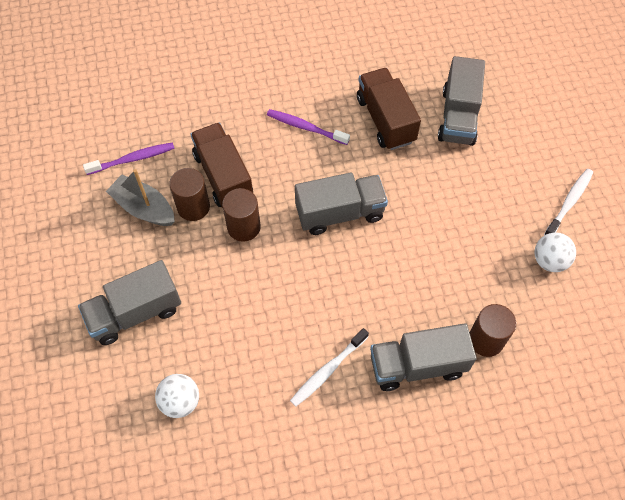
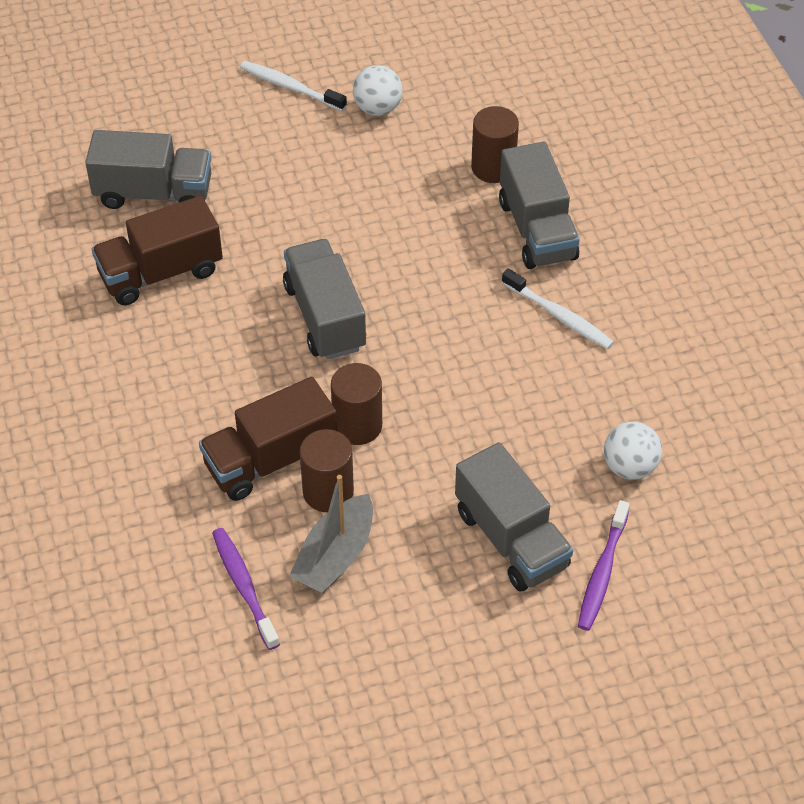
camera: 95 degrees left, 10 degrees down
purple toothbrush [267,109,350,145] -> purple toothbrush moved to [578,500,630,631]

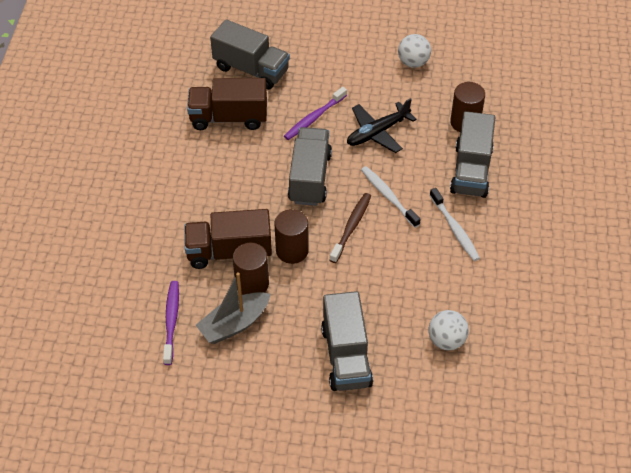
camera: 25 degrees right, 0 degrees up
white toothbrush [240,61,347,111] -> white toothbrush moved to [361,166,421,228]
purple toothbrush [578,500,630,631] -> purple toothbrush moved to [284,87,347,140]
none -> brown toothbrush [330,193,371,263]
none -> black plane [347,98,417,153]

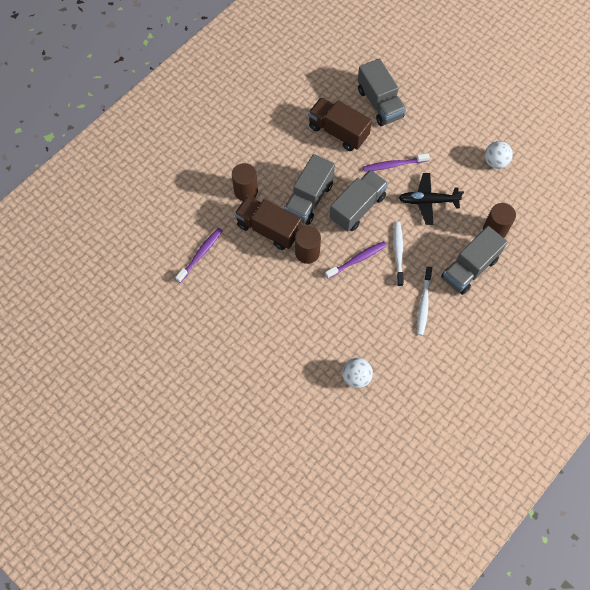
camera: 35 degrees right, 15 degrees up
grey boat [196,272,270,344] -> none
brown cylinder [233,243,269,295] -> brown cylinder moved to [232,163,258,201]
grey truck [321,291,373,391] -> grey truck moved to [284,154,335,225]
brown toothbrush [330,193,371,263] -> purple toothbrush [325,241,387,279]

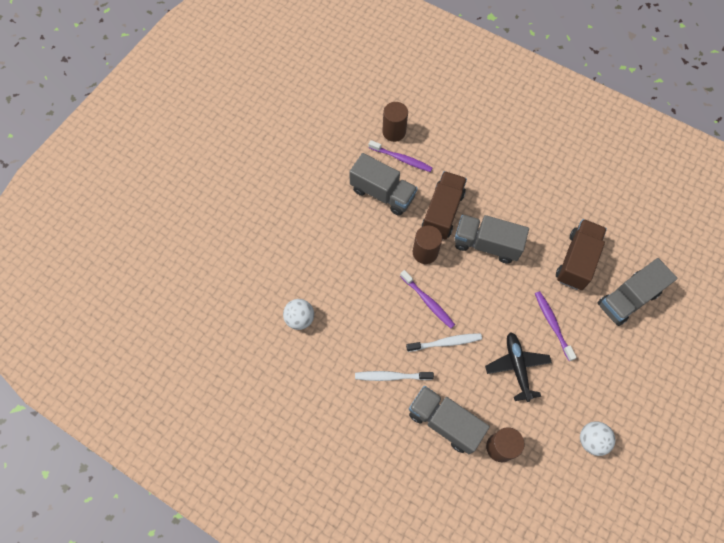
camera: 80 degrees right, 0 degrees up
brown cylinder [232,163,258,201] -> brown cylinder moved to [382,102,408,142]
grey truck [329,170,388,231] -> grey truck moved to [349,153,418,216]

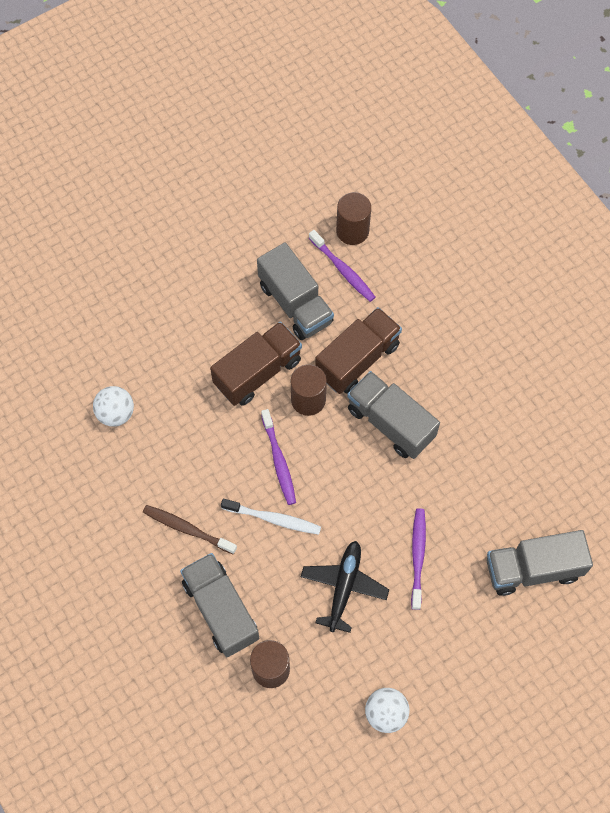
camera: 25 degrees right, 0 degrees up
white toothbrush [355,371,434,381] -> brown toothbrush [143,505,237,554]
brown truck [556,219,607,290] -> brown truck moved to [210,322,302,406]

